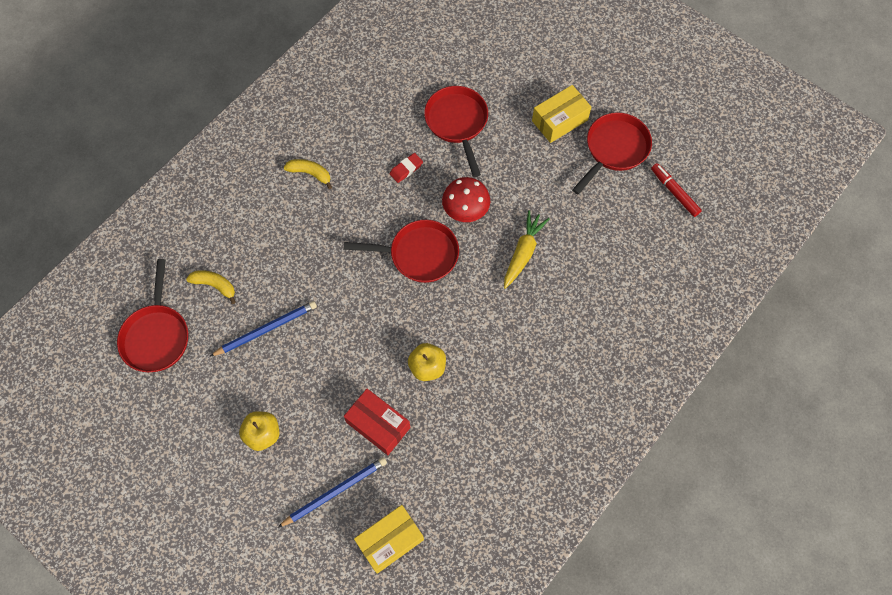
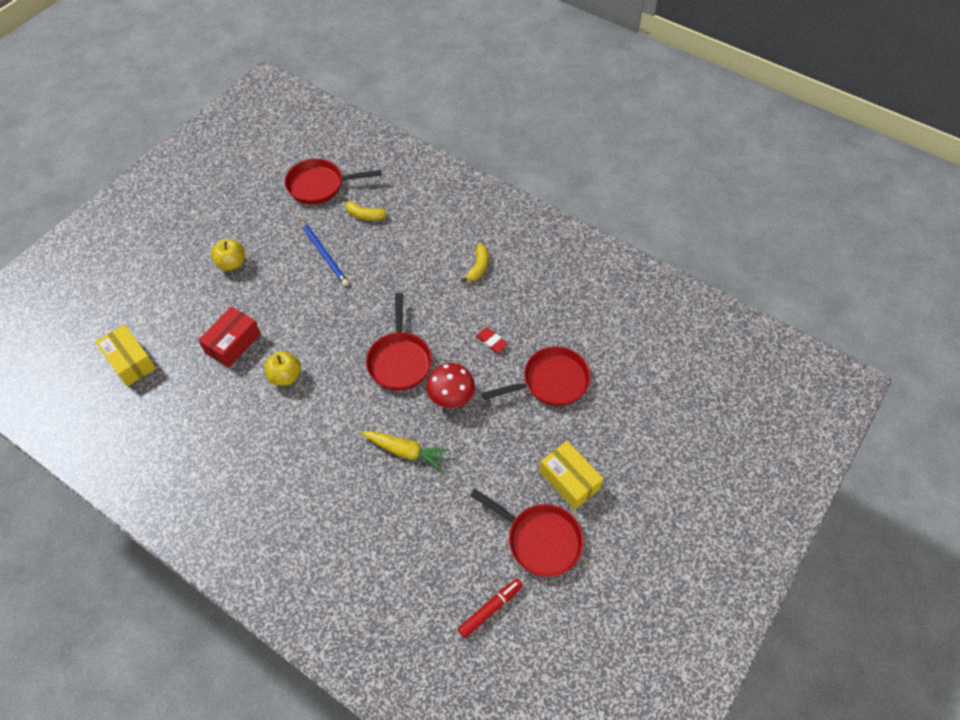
camera: 85 degrees right, 10 degrees down
yellow banana [186,270,236,304] -> yellow banana turned 90 degrees clockwise [344,198,387,221]
blue pencil [278,457,387,527] -> none

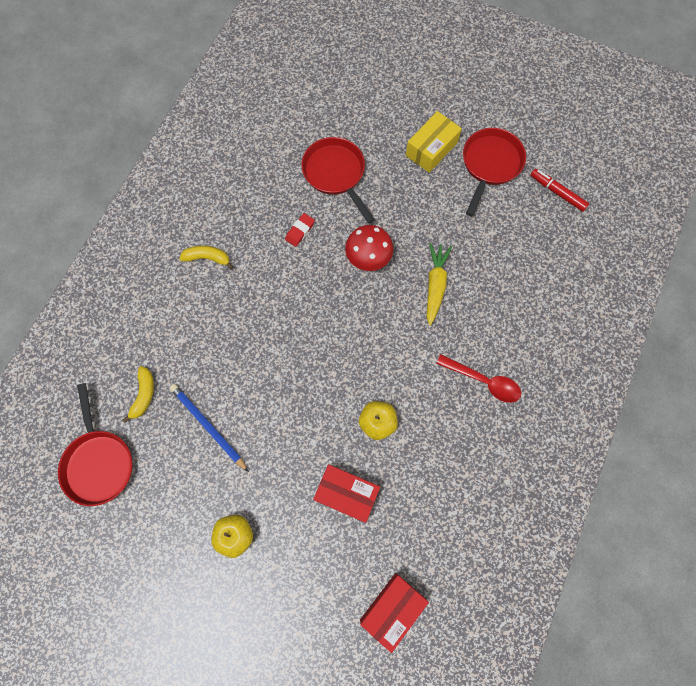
camera: 100 degrees left, 15 degrees up
yellow box [95,324,156,387] -> red box [360,573,429,653]
blue pencil [300,219,349,286] -> blue pencil turned 90 degrees counterclockwise [170,384,249,472]
red pan [366,293,432,391] -> none
none -> red spoon [436,354,521,403]

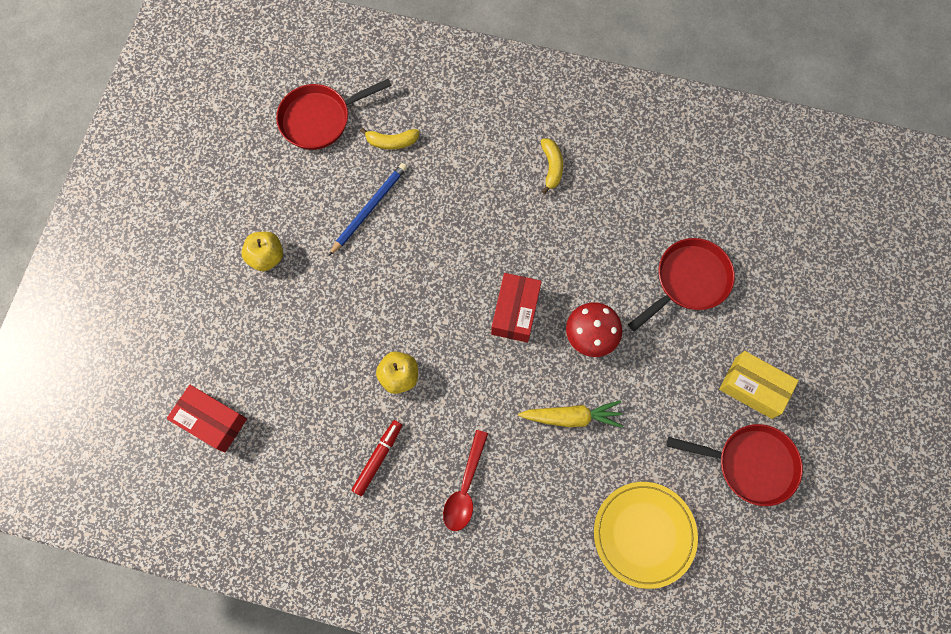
camera: 80 degrees right, 0 degrees up
red eraser [285,213,315,247] -> none
red box [313,464,380,523] -> red box moved to [491,273,542,343]
red marker [530,169,589,212] -> red marker moved to [351,420,402,496]
none -> yellow plate [594,482,698,589]

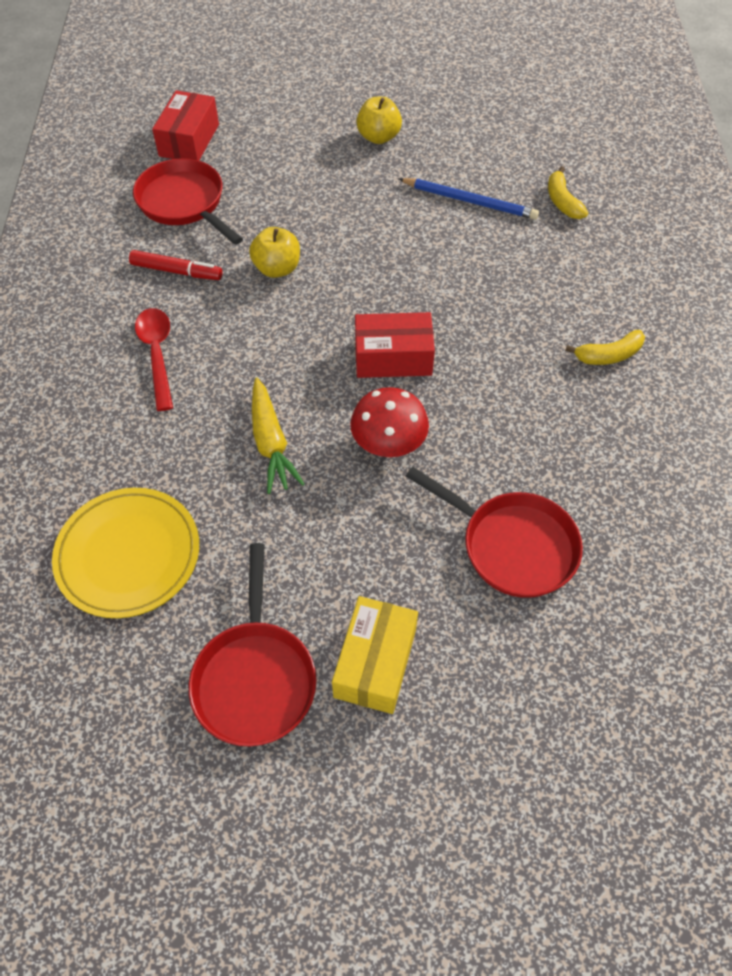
camera: 75 degrees right, 15 degrees down
red pan [276,79,392,150] -> red pan moved to [133,158,243,245]
red spoon [443,430,488,531] -> red spoon turned 75 degrees clockwise [135,308,173,411]

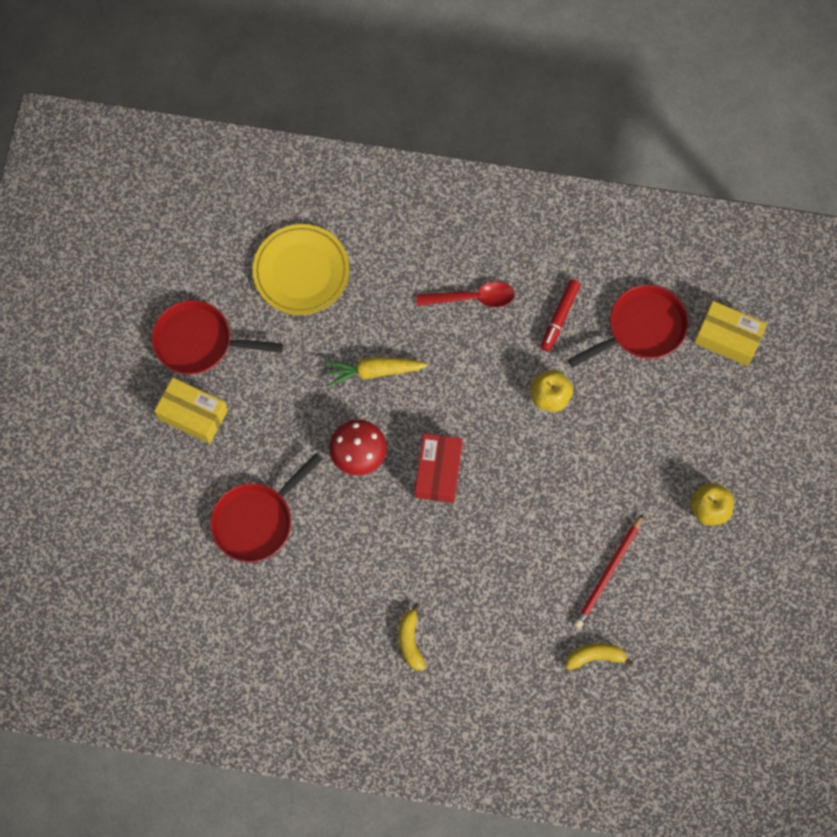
camera: 100 degrees right, 15 degrees up
red box [152,90,219,161] -> yellow box [694,301,767,366]
blue pencil [399,178,539,220] -> red pencil [574,514,643,628]

